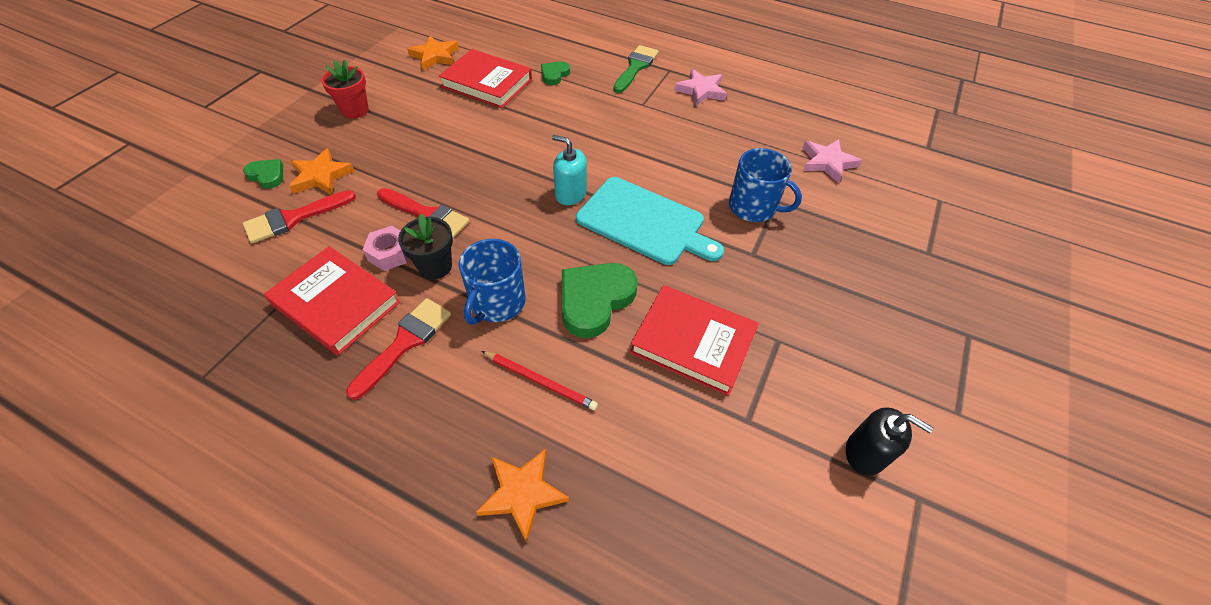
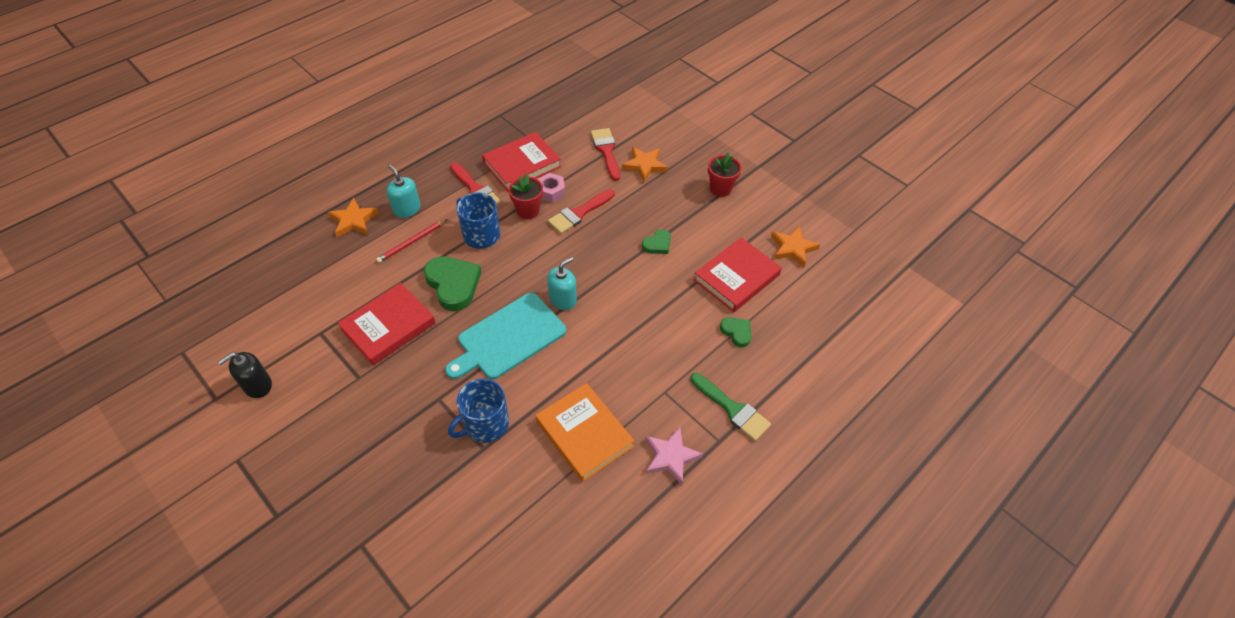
camera: 110 degrees right, 0 degrees up
green heart [243,159,283,189] -> green heart moved to [642,229,671,254]
black flower pot [398,214,453,279] -> red flower pot [508,173,543,219]
pink star [803,139,862,183] -> none
none -> turquoise soap dispenser [387,165,421,218]
none -> orange book [536,383,634,482]

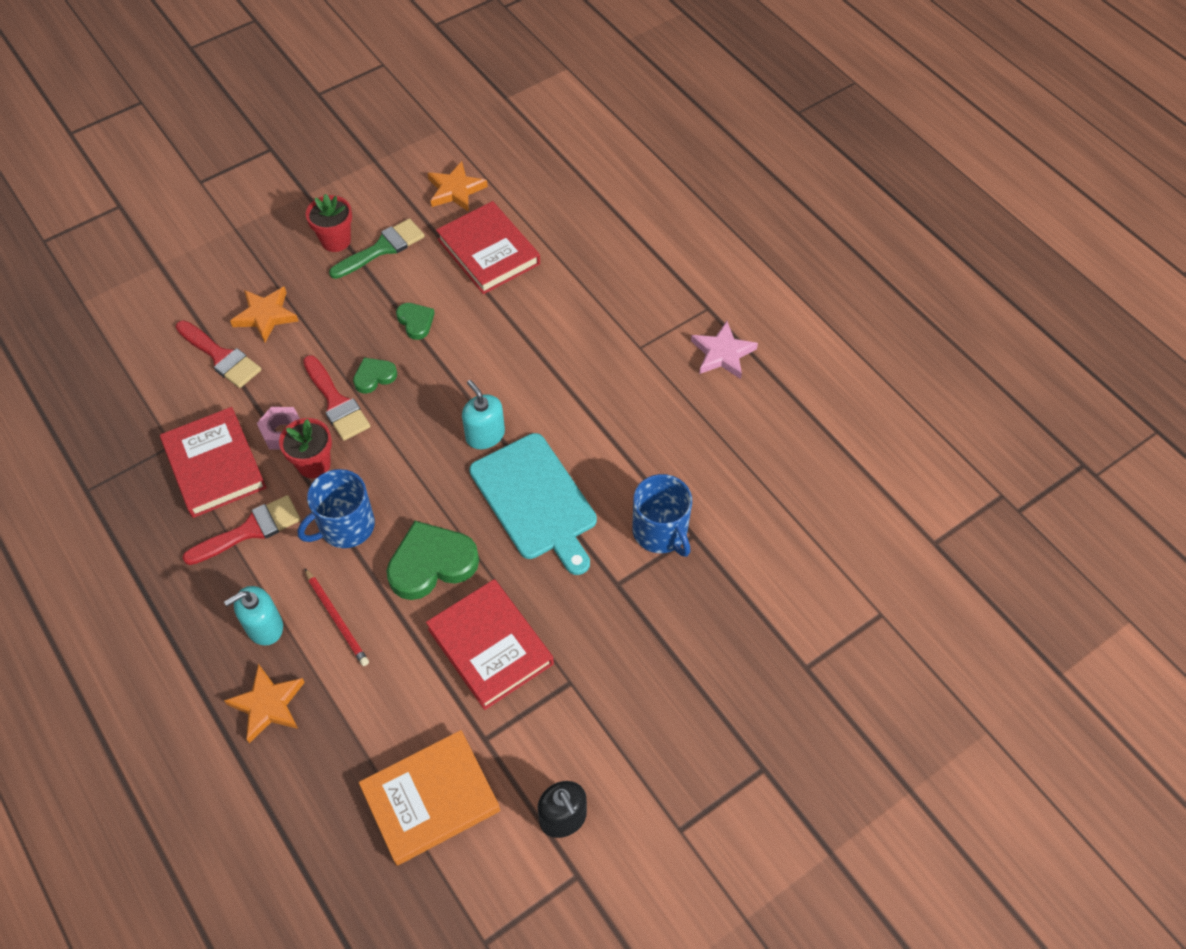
camera: 80 degrees left, 5 degrees up
orange book [536,383,634,482] -> orange book moved to [359,730,500,866]
red brush [591,128,620,181] -> red brush turned 135 degrees counterclockwise [176,320,261,388]
green brush [690,373,771,441] -> green brush moved to [329,218,425,279]
green heart [720,317,751,347] -> green heart moved to [353,357,397,394]

